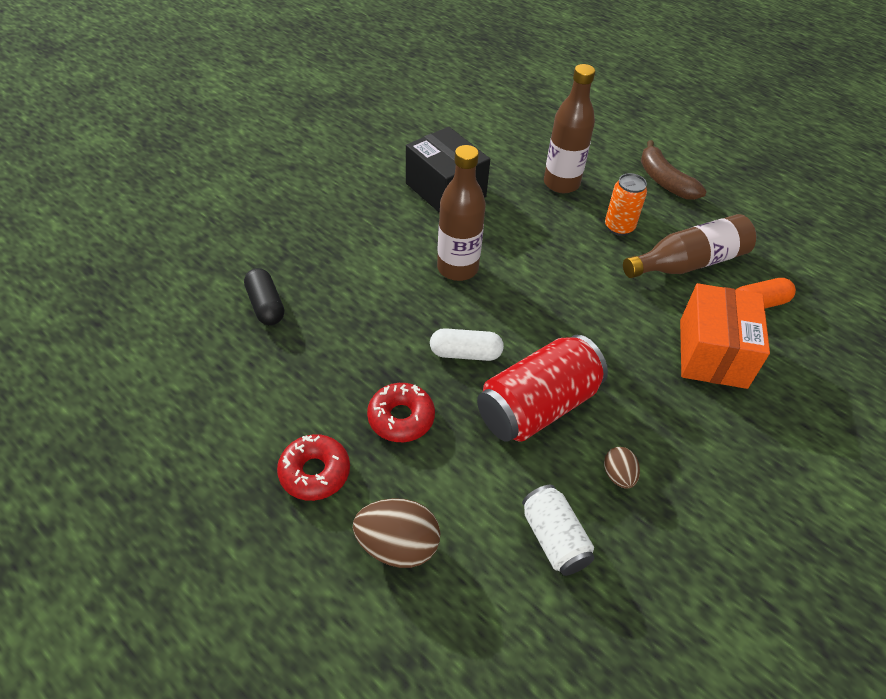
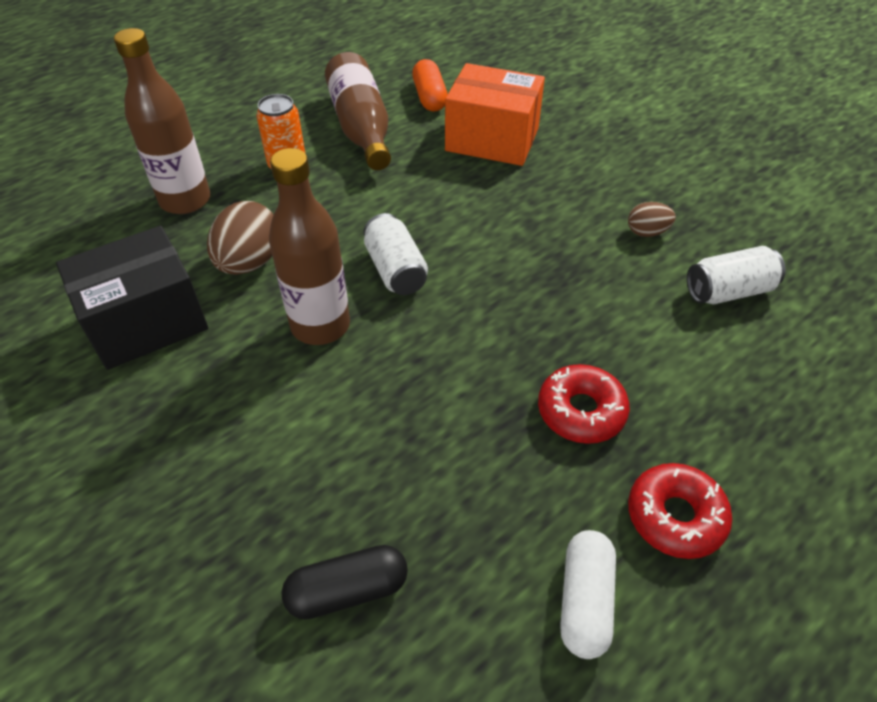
camera: 80 degrees left, 0 degrees up
brown egg [353,498,441,568] -> brown egg moved to [207,201,274,275]
white capsule [430,328,504,361] -> white capsule moved to [560,530,616,659]
red can [477,334,608,442] -> none
brown banana [641,140,707,200] -> none
none -> white can [364,213,428,295]

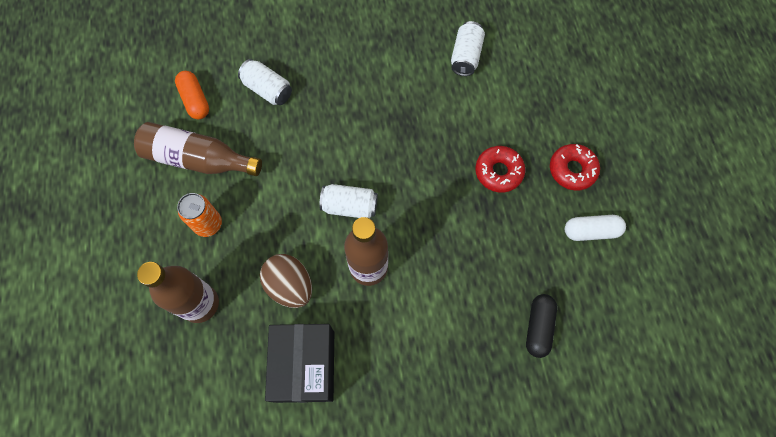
camera: 60 degrees left, 20 degrees up
orange capsule [412,59,448,111] -> orange capsule turned 45 degrees clockwise [175,71,209,119]
orange box [445,63,545,166] -> white can [238,59,292,105]
white capsule [560,530,616,659] -> white capsule turned 45 degrees counterclockwise [565,215,626,241]
brown egg [628,202,676,237] -> none

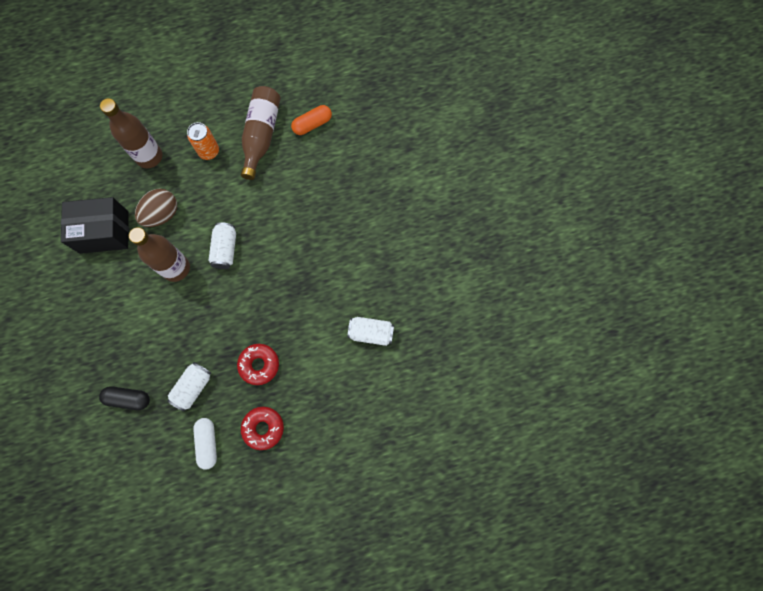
camera: 85 degrees right, 5 degrees up
white can [238,59,292,105] -> white can moved to [167,362,211,411]

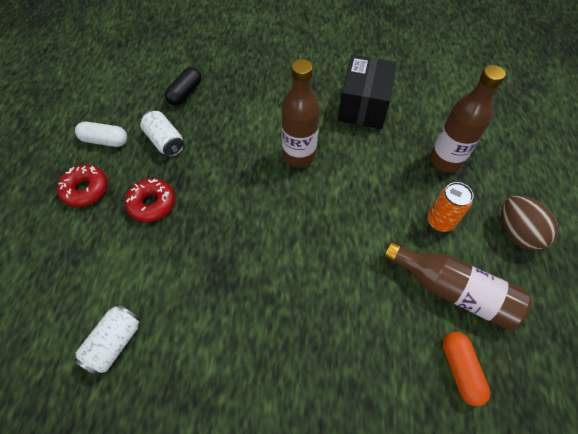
camera: 110 degrees right, 15 degrees down
brown egg [135,189,177,227] -> brown egg moved to [501,195,558,250]
white can [209,222,236,269] -> none

